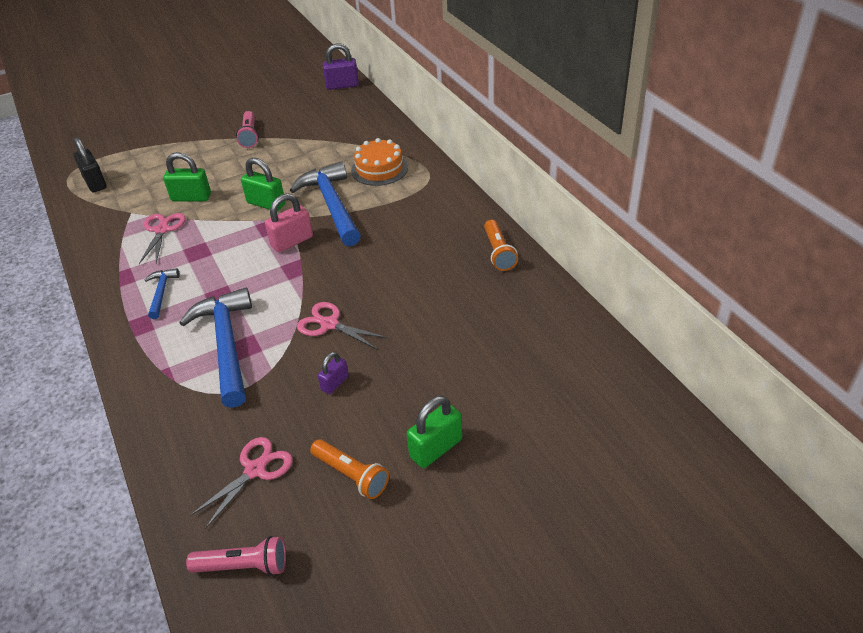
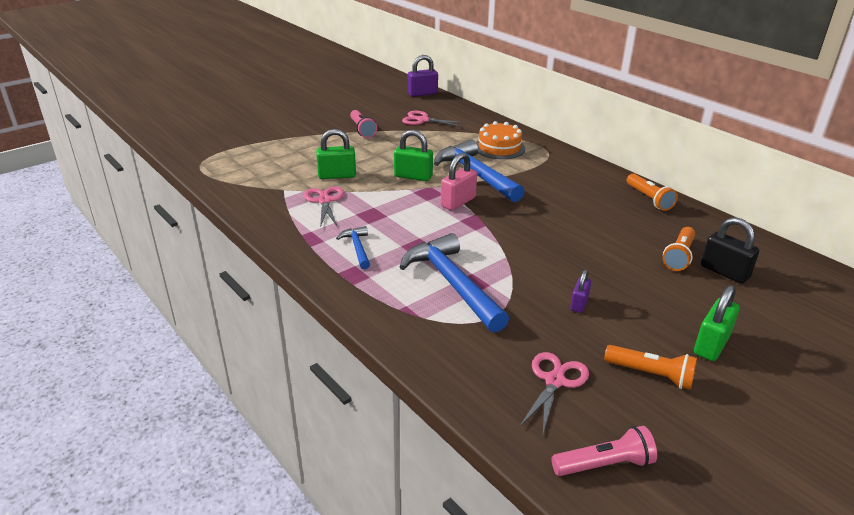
camera: 15 degrees left, 10 degrees down
black padlock [74,137,107,192] -> black padlock moved to [701,217,759,284]
pink scissors [297,302,388,349] -> pink scissors moved to [402,111,466,127]
none -> orange flashlight [663,227,695,271]

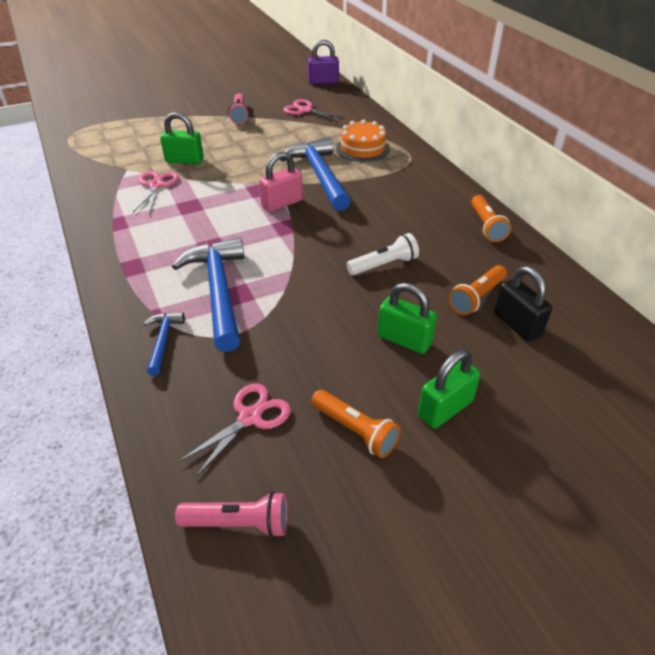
camera: 15 degrees right, 10 degrees up
blue hammer [336,226,370,269] -> blue hammer moved to [143,312,185,375]
green padlock [394,130,433,181] -> green padlock moved to [377,283,437,354]
purple padlock [570,269,591,313] -> none
none -> white flashlight [347,233,419,275]

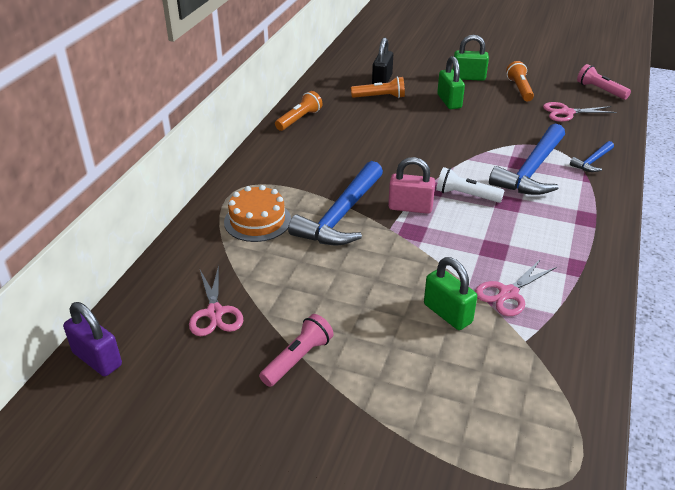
camera: 135 degrees left, 5 degrees down
white flashlight [347,233,419,275] -> white flashlight moved to [436,167,505,203]

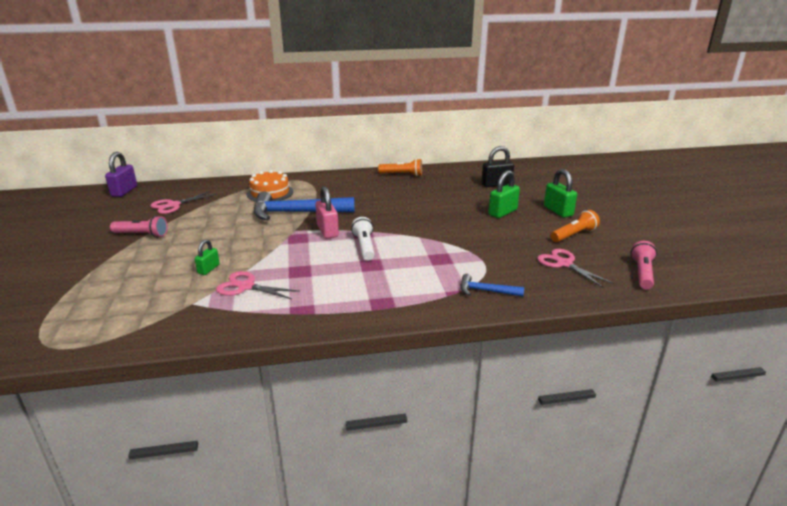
camera: 60 degrees right, 10 degrees down
orange flashlight [351,76,405,98] -> none
green padlock [424,257,477,330] -> green padlock [195,239,220,275], size x0.61
blue hammer [489,123,565,195] -> none

